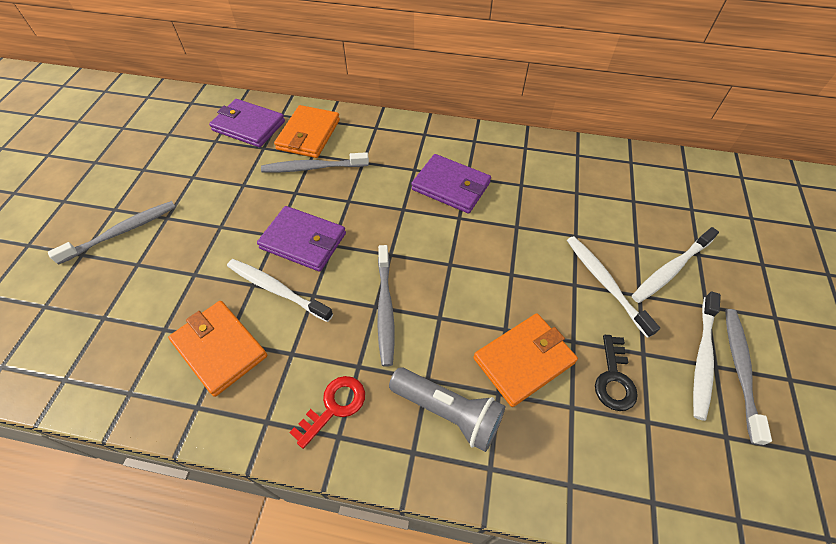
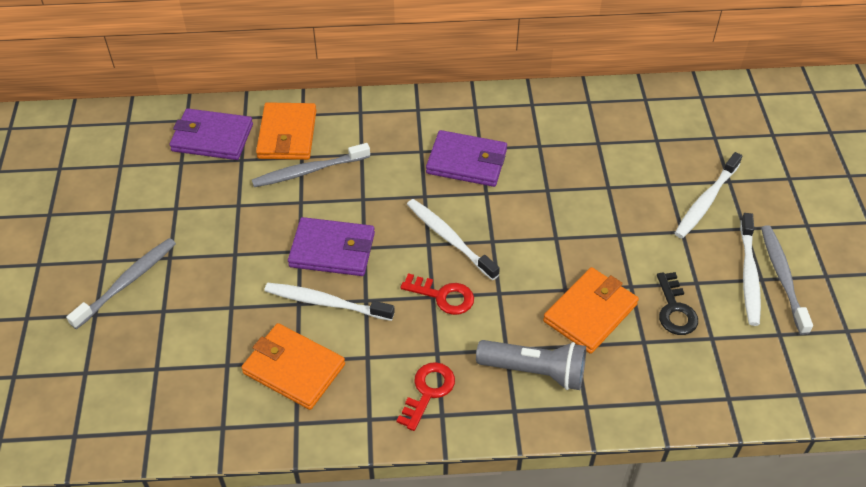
camera: 15 degrees left, 5 degrees down
grey toothbrush [377,245,394,367] -> red key [401,273,474,315]
white toothbrush [567,236,660,338] -> white toothbrush moved to [407,199,500,280]

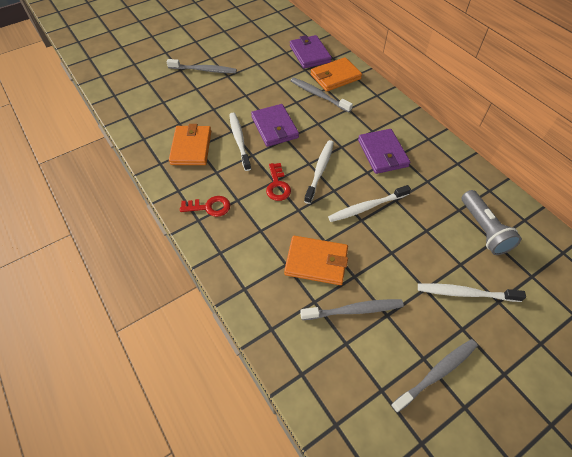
camera: 60 degrees right, 5 degrees up
grey flashlight [476,340,586,390] -> grey flashlight moved to [462,190,522,255]
black key [657,272,698,335] -> grey toothbrush [300,299,404,320]
white toothbrush [740,213,761,326] -> white toothbrush moved to [328,185,411,222]

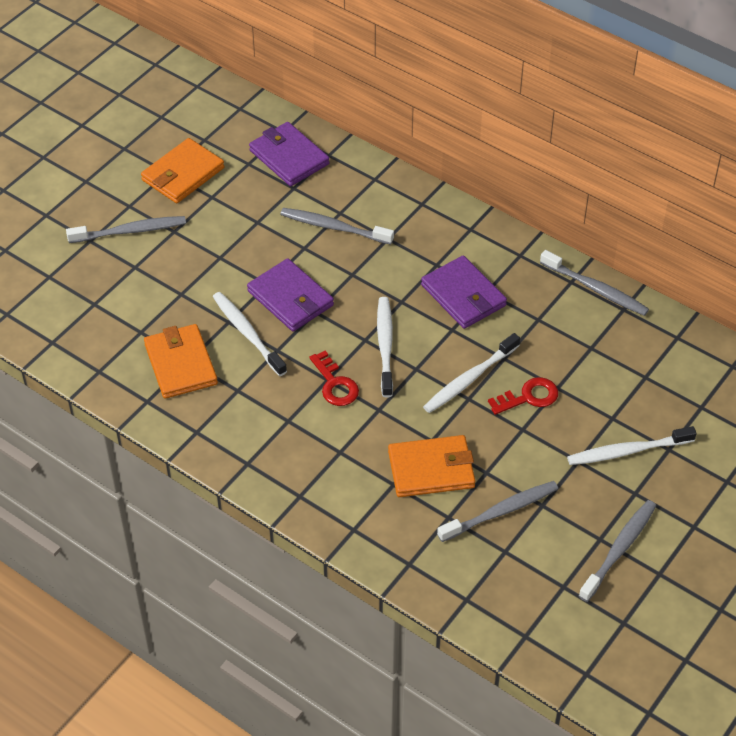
camera: 20 degrees left, 5 degrees down
red key [180,196,230,217] -> red key moved to [488,377,558,415]
orange wallet [310,57,362,92] -> orange wallet moved to [141,138,225,203]
grey flashlight [462,190,522,255] -> none
none -> grey toothbrush [540,250,649,316]

